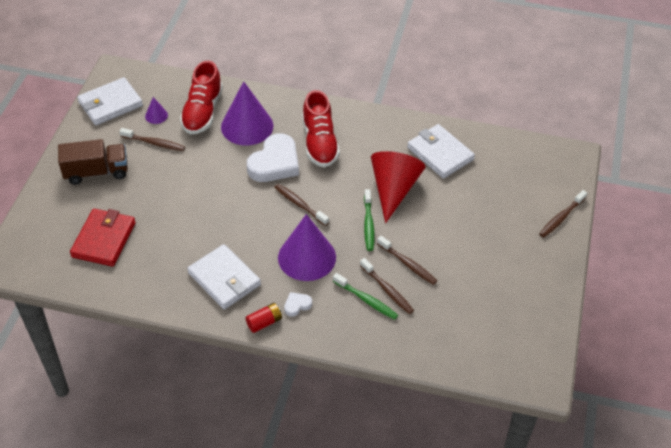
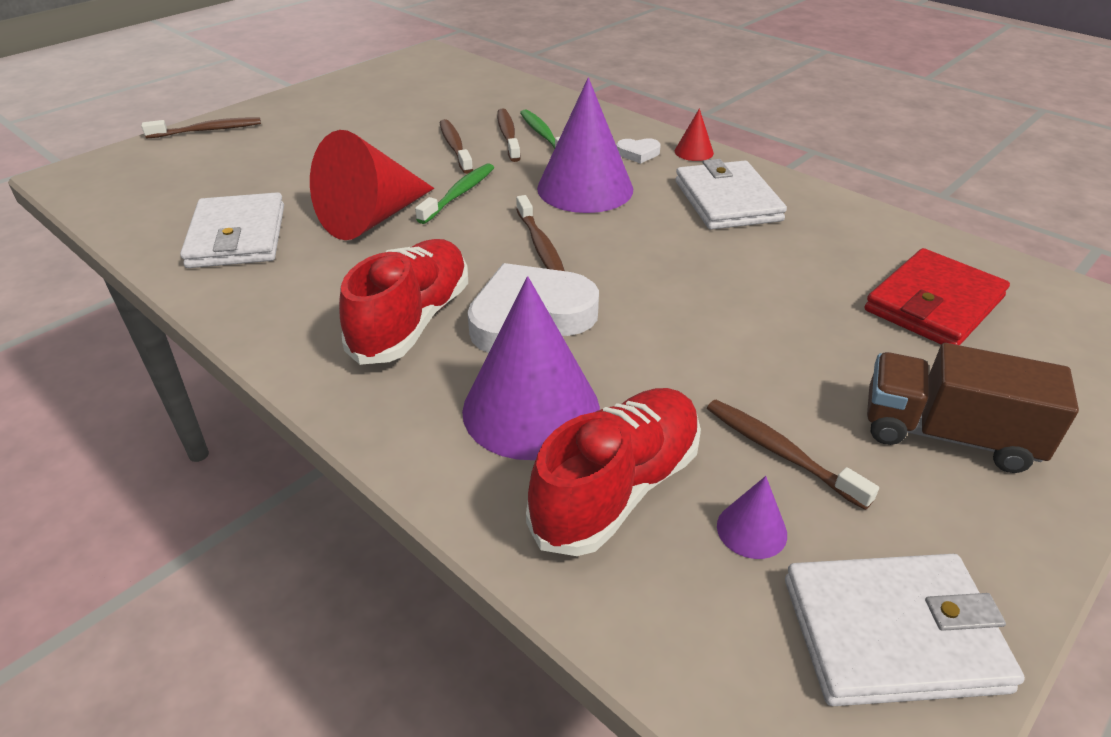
camera: 150 degrees left, 10 degrees down
red battery [246,303,282,333] -> red cone [675,108,714,161]

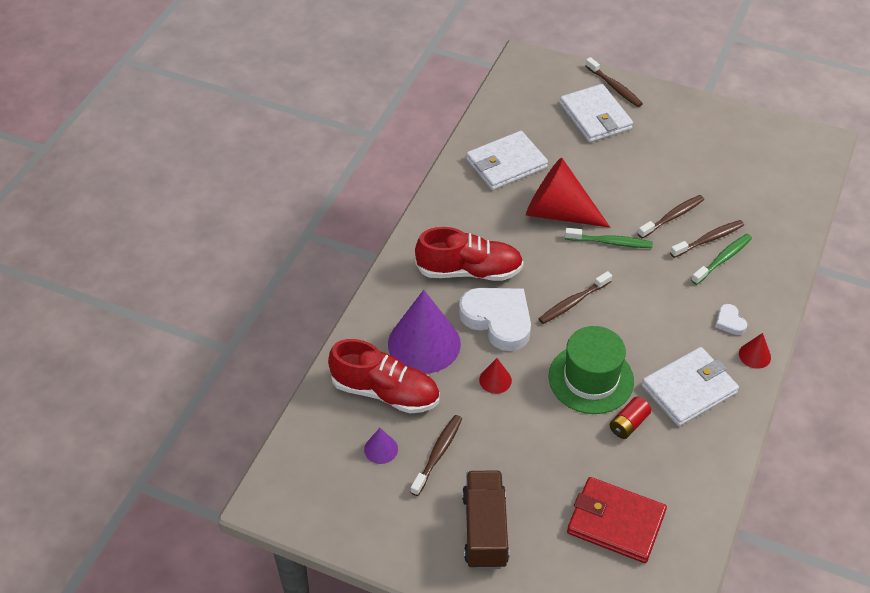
camera: 70 degrees right, 10 degrees up
purple cone [537,78,633,213] -> none
white wallet [785,554,1025,706] -> white wallet moved to [560,84,633,142]
none -> red cone [479,358,512,394]
none -> green hat [548,326,634,414]
none -> red battery [610,397,651,439]

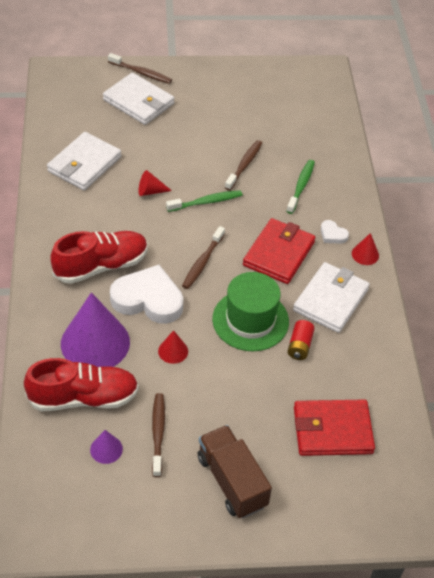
camera: 30 degrees left, 0 degrees up
red cone [526,158,610,228] -> red cone [139,170,172,196], size x0.44
brown toothbrush [670,220,744,258] -> none
none -> red wallet [243,218,316,284]

